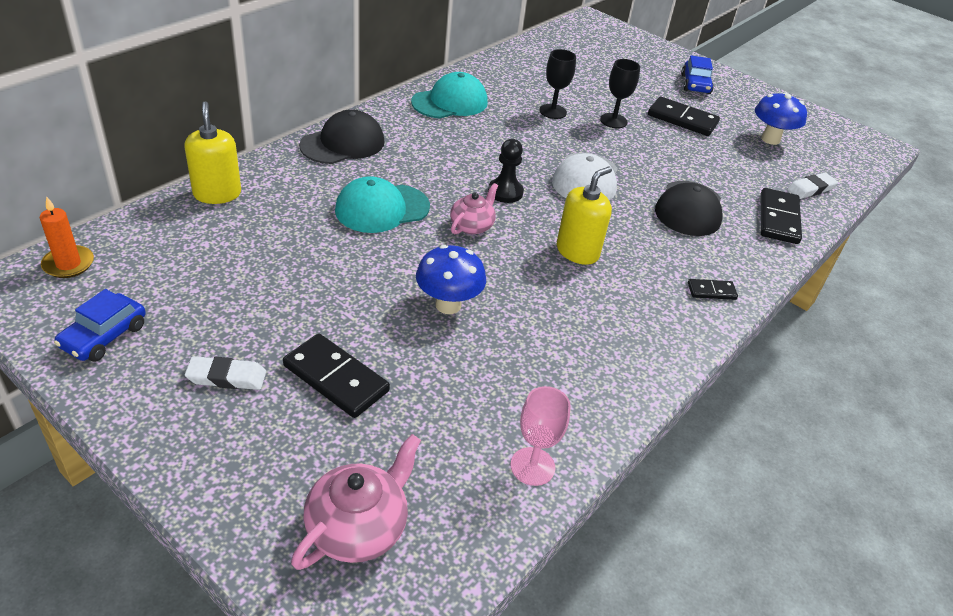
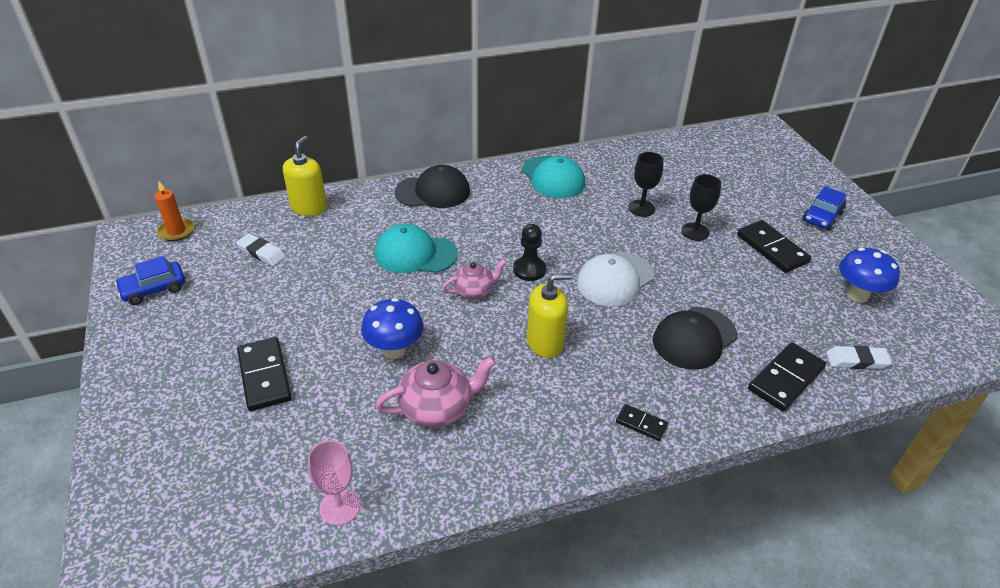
camera: 35 degrees right, 0 degrees up
white eraser [185,356,266,390] -> white eraser moved to [236,233,286,266]
pink teapot [291,434,421,570] -> pink teapot moved to [375,356,496,427]
turquoise cap [411,72,488,119] -> turquoise cap turned 60 degrees clockwise [522,156,585,198]

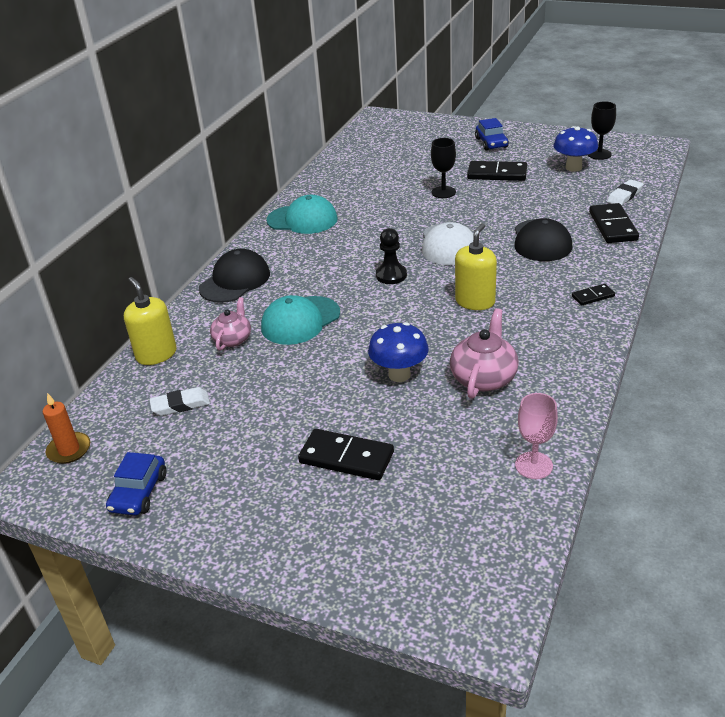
camera: 45 degrees left, 5 degrees down
pink teapot [442,259,507,299] -> pink teapot moved to [210,297,251,351]
black goblet [628,152,664,217] -> black goblet moved to [588,101,616,160]

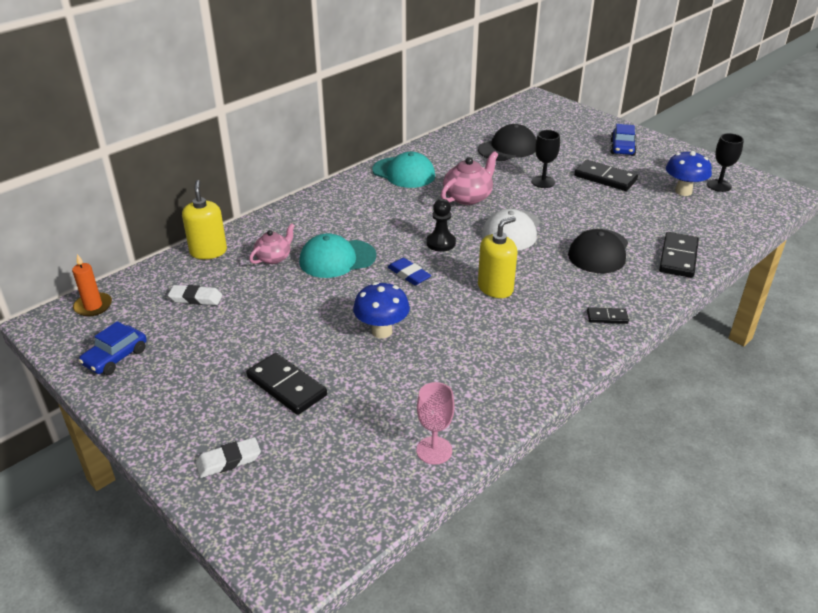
camera: 20 degrees right, 0 degrees up
black cap [199,249,270,303] -> black cap moved to [478,124,536,161]
pink teapot [450,308,519,399] -> pink teapot moved to [440,151,498,205]
white eraser [607,179,643,206] -> white eraser moved to [195,437,261,478]
none -> blue eraser [388,258,431,285]

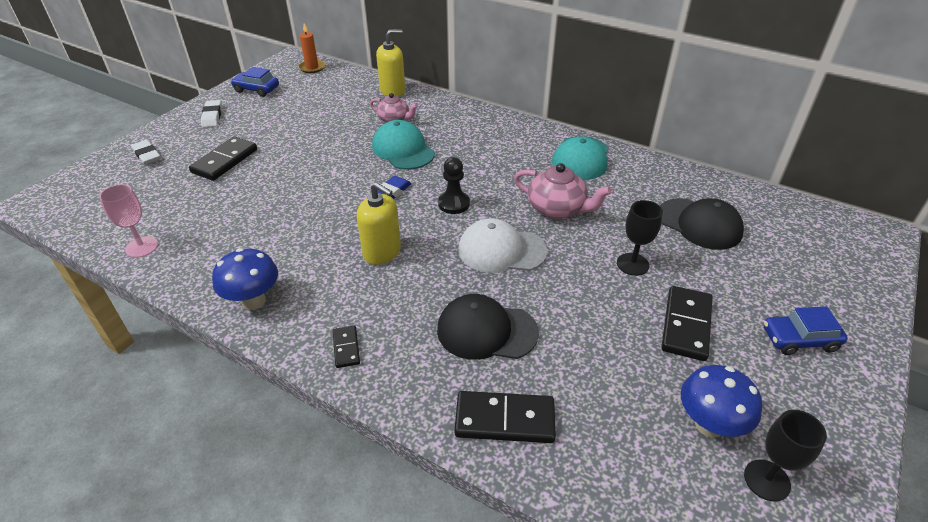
camera: 75 degrees right, 5 degrees up
white eraser [168,285,222,305] -> white eraser moved to [201,100,222,127]
blue mushroom [353,282,410,338] -> blue mushroom moved to [212,248,278,310]

